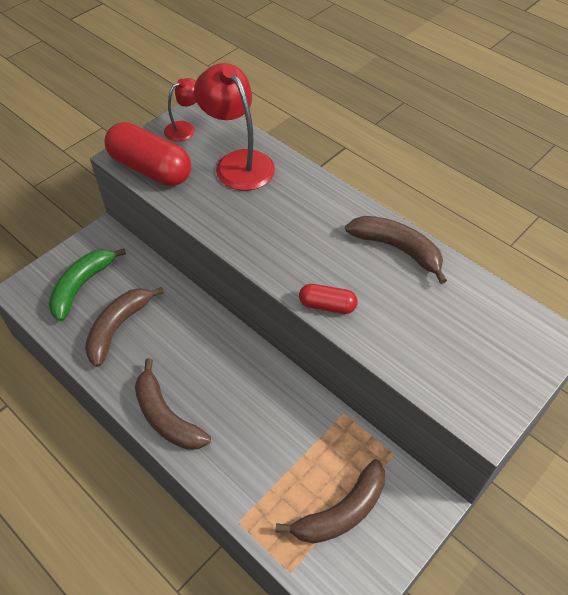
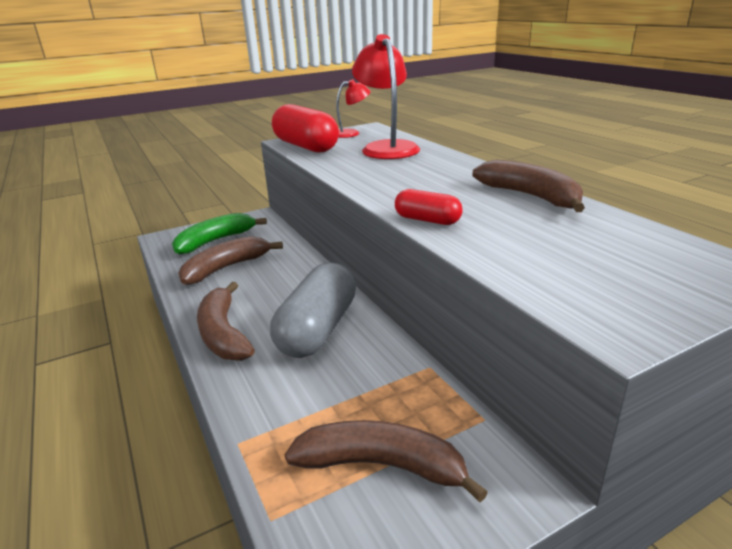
camera: 20 degrees right, 25 degrees down
brown banana [276,459,385,544] -> brown banana turned 150 degrees counterclockwise [285,420,488,502]
none -> grey capsule [270,263,356,358]

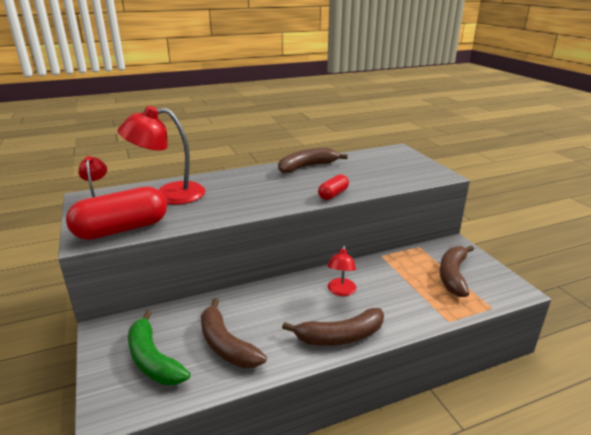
camera: 85 degrees left, 0 degrees up
grey capsule [270,263,356,358] -> red lamp [327,245,356,296]

